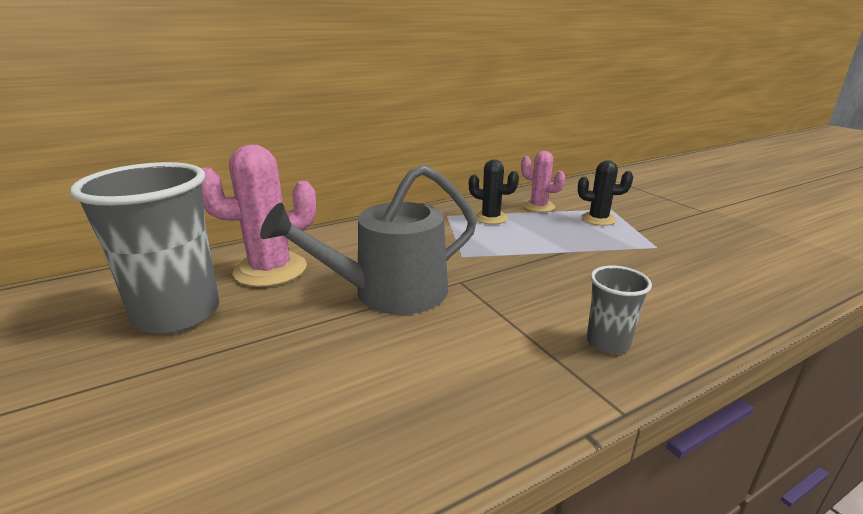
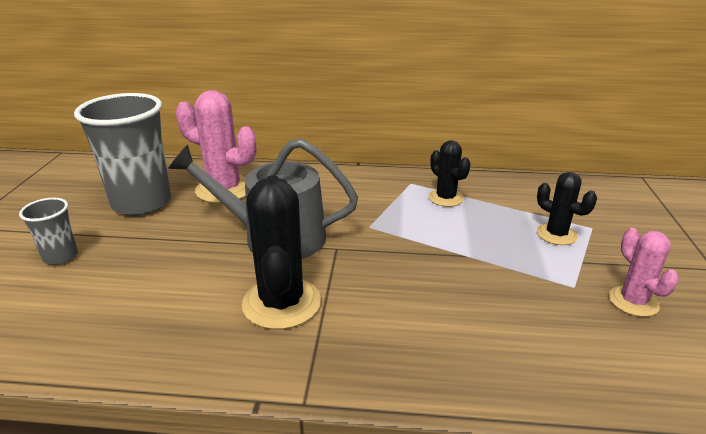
camera: 35 degrees right, 5 degrees up
pink cactus [521,151,565,212] -> pink cactus moved to [609,228,679,317]
grey cup [587,266,652,354] -> grey cup moved to [19,198,78,265]
none -> black cactus [242,175,321,329]

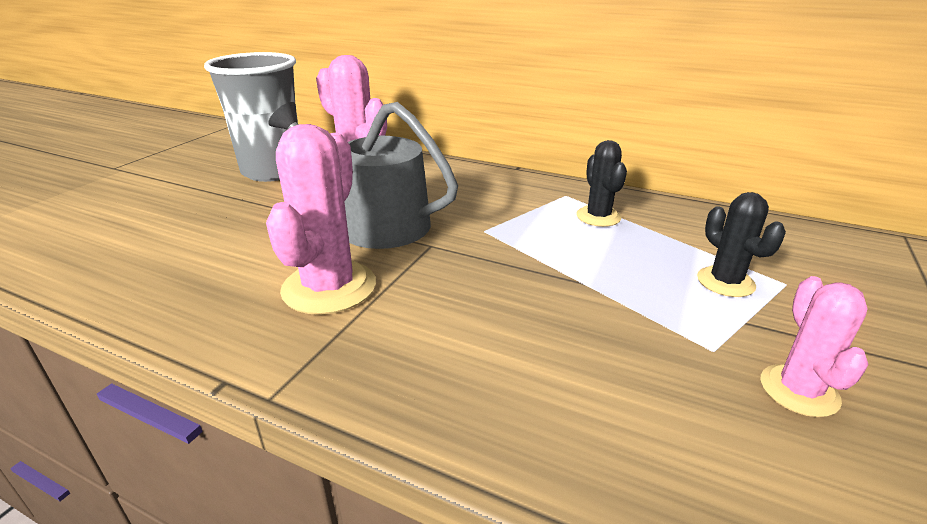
camera: 20 degrees right, 0 degrees up
grey cup [19,198,78,265] -> none
black cactus [242,175,321,329] -> pink cactus [266,124,376,315]

